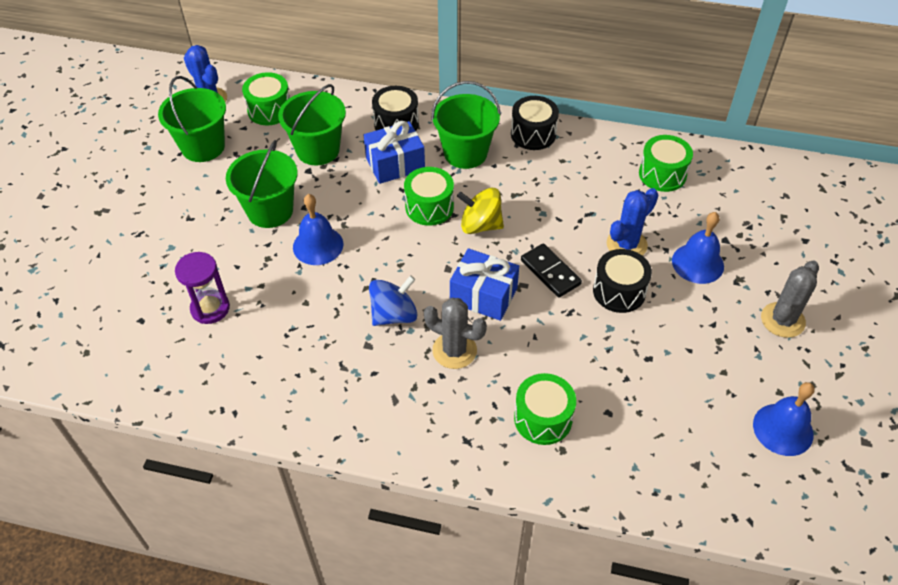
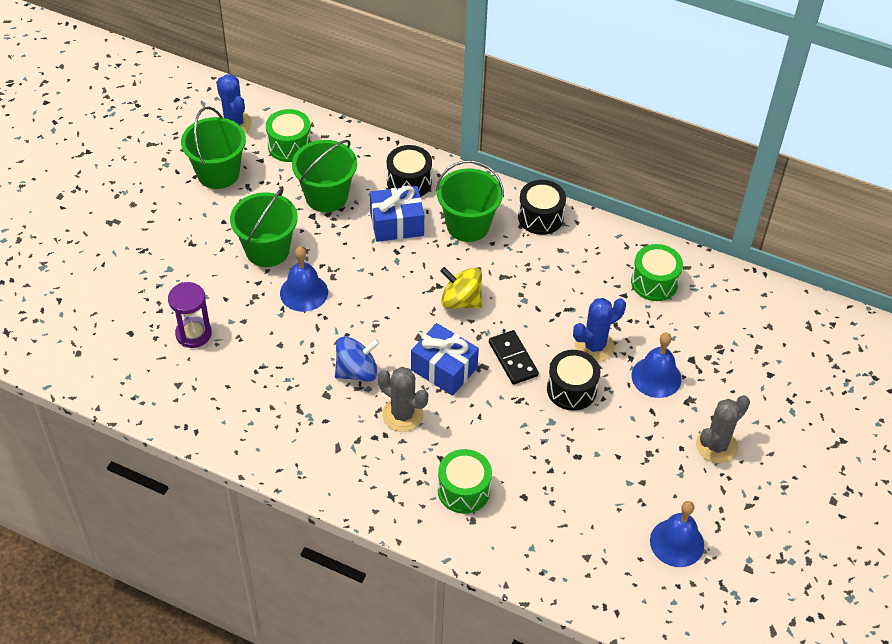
camera: 10 degrees right, 0 degrees up
green drum [404,167,454,226] -> none

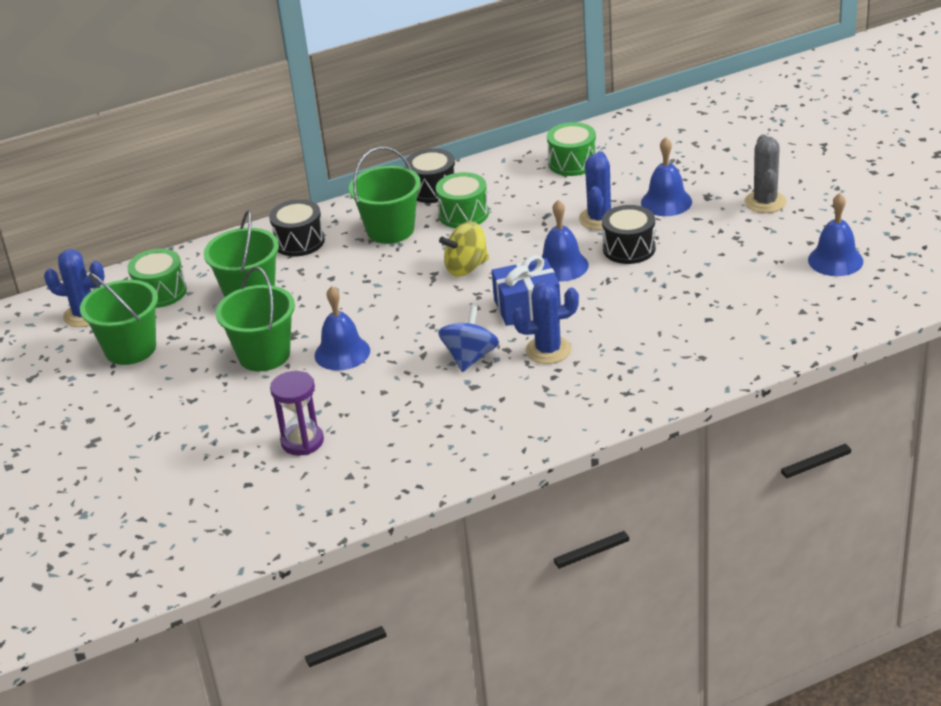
camera: 45 degrees left, 15 degrees down
blue gift [370,185,424,242] -> none
grey cactus [378,367,428,432] -> blue cactus [512,281,579,364]
green drum [438,449,492,514] -> green drum moved to [436,172,489,228]
black domino [489,330,539,385] -> blue bell [541,200,589,282]

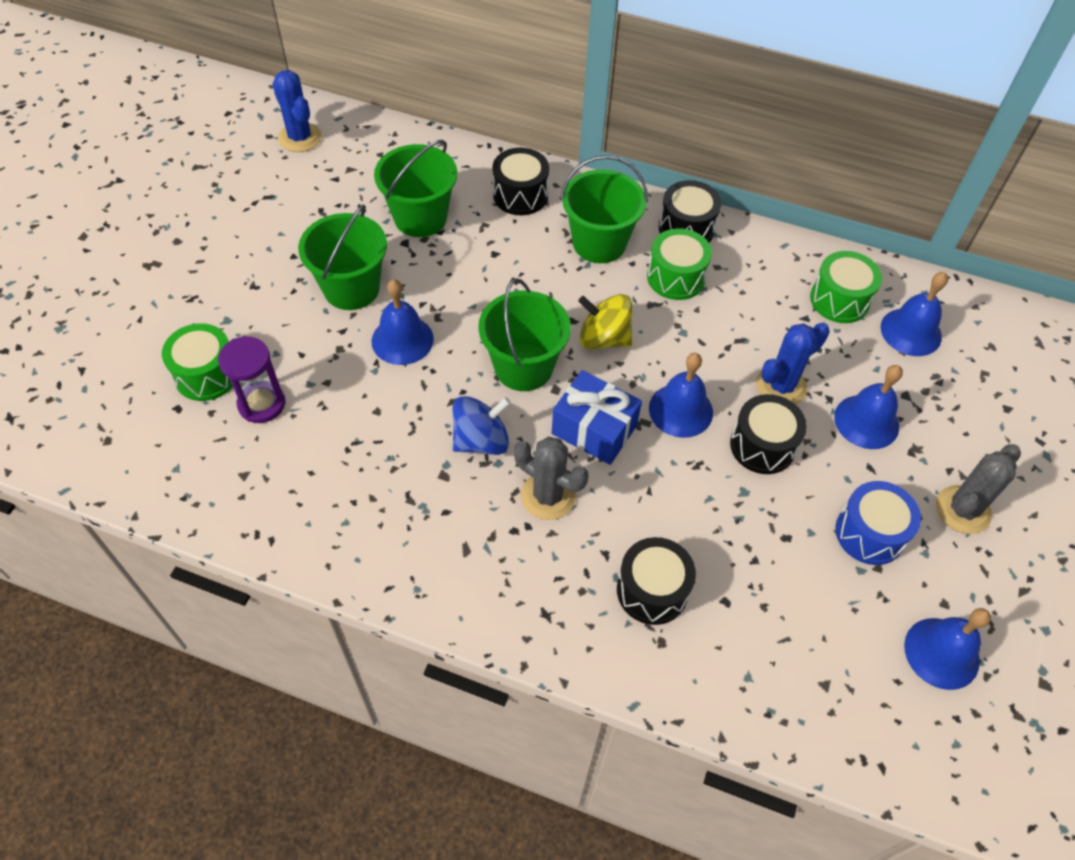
camera: 40 degrees right, 20 degrees up
green bucket [80,273,158,365] -> green bucket moved to [478,278,571,391]
green drum [127,248,187,308] -> green drum moved to [162,323,233,401]
blue cactus [512,281,579,364] -> grey cactus [514,437,588,520]
none -> black drum [617,537,696,625]
none -> blue drum [835,481,921,565]
none -> blue bell [881,272,948,356]

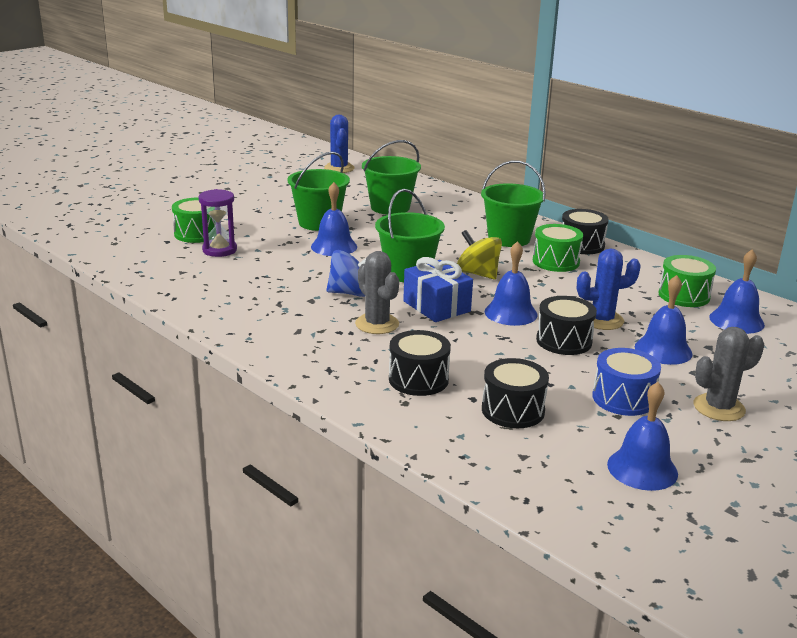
camera: 25 degrees right, 30 degrees down
black drum [492,148,549,215] -> black drum moved to [482,358,549,428]

